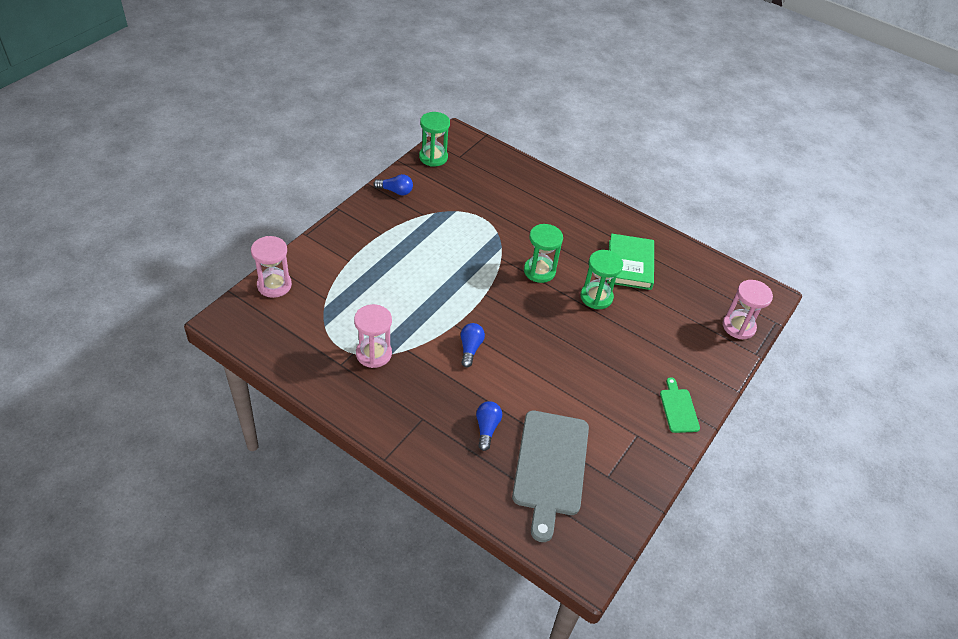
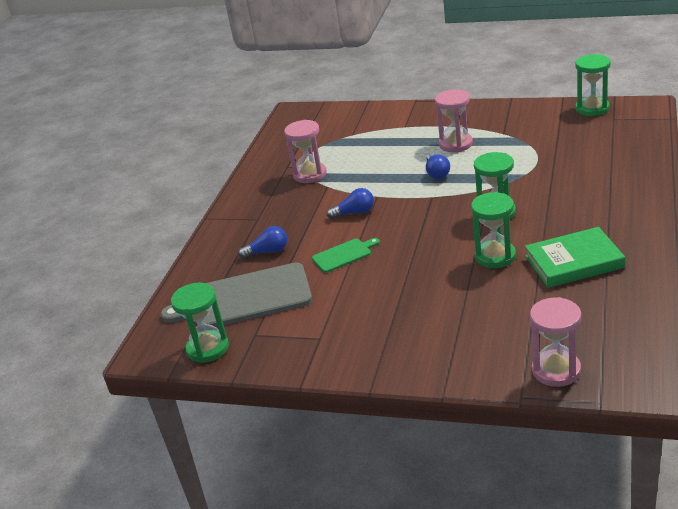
camera: 80 degrees right, 15 degrees down
pink hourglass [251,236,292,298] -> pink hourglass moved to [435,89,473,152]
blue light bulb [373,174,413,195] -> blue light bulb moved to [426,153,450,179]
green cutting board [660,377,700,433] -> green cutting board moved to [312,238,380,273]
none -> green hourglass [171,283,229,363]

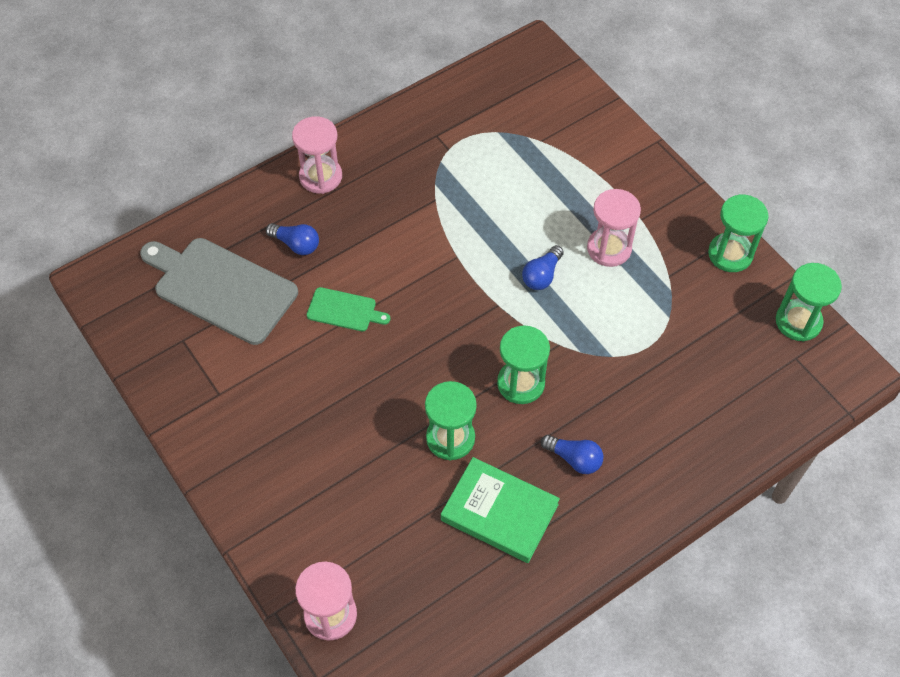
camera: 35 degrees right, 25 degrees up
green hourglass [171,283,229,363] -> green hourglass moved to [708,194,769,272]
pink hourglass [284,120,327,183] -> pink hourglass moved to [292,116,342,194]
blue light bulb [327,188,374,219] -> blue light bulb moved to [541,435,603,474]

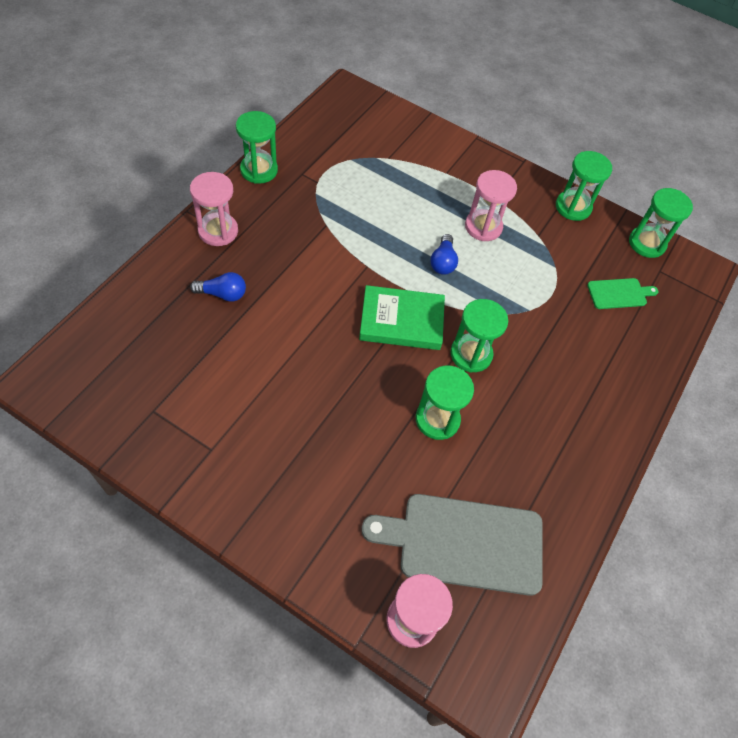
camera: 30 degrees left, 0 degrees up
grey cutting board [140,238,298,345] -> grey cutting board moved to [361,494,543,596]
green cutting board [307,287,390,331] -> green cutting board moved to [587,278,659,309]
green book [441,457,560,563] -> green book moved to [359,285,445,350]
blue light bulb [541,435,603,474] -> none
none -> green hourglass [236,111,278,184]

